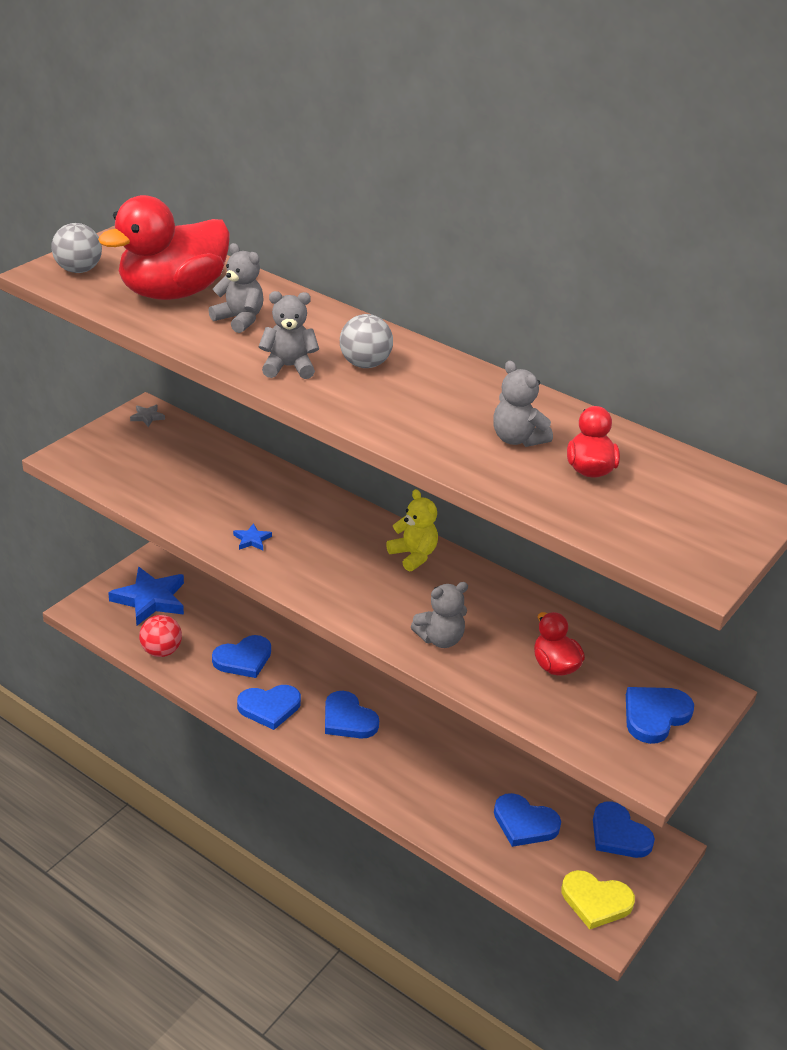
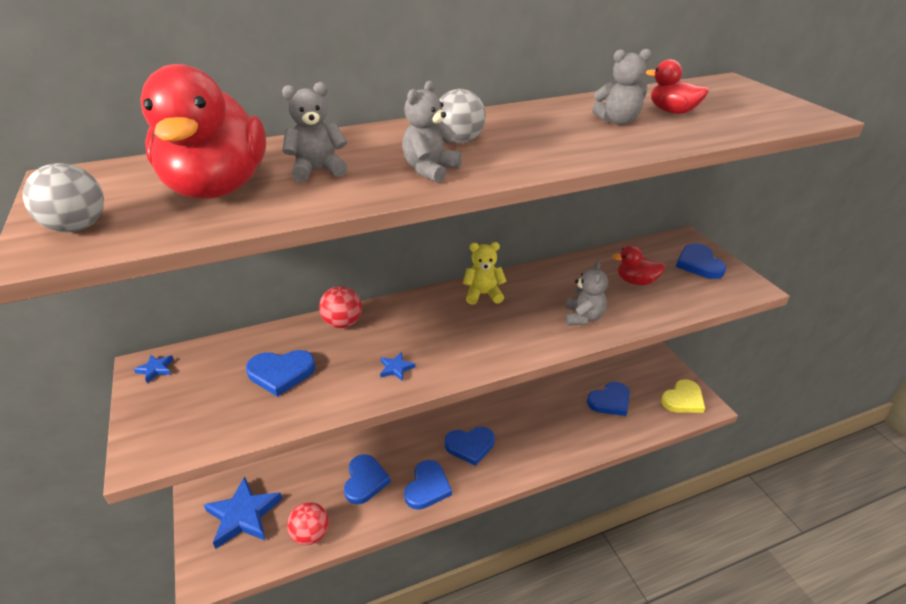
camera: 55 degrees left, 0 degrees up
grey star [130,405,165,427] -> blue star [134,355,174,383]
blue heart [593,801,655,858] -> blue heart moved to [246,350,316,397]
none -> red ball [319,286,362,328]

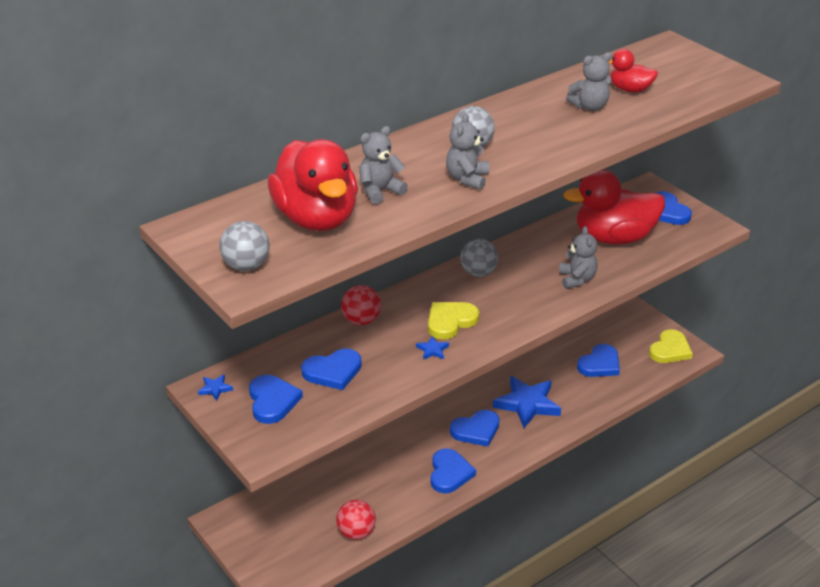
camera: 15 degrees left, 0 degrees up
blue star [204,477,282,549] -> blue star moved to [493,376,561,428]
blue heart [344,454,391,504] -> blue heart moved to [249,375,303,424]
yellow teddy bear [463,242,506,305] -> grey ball [460,239,498,277]
red duck [612,246,665,285] -> red duck [563,169,665,245], size x2.04
none -> yellow heart [428,302,479,340]

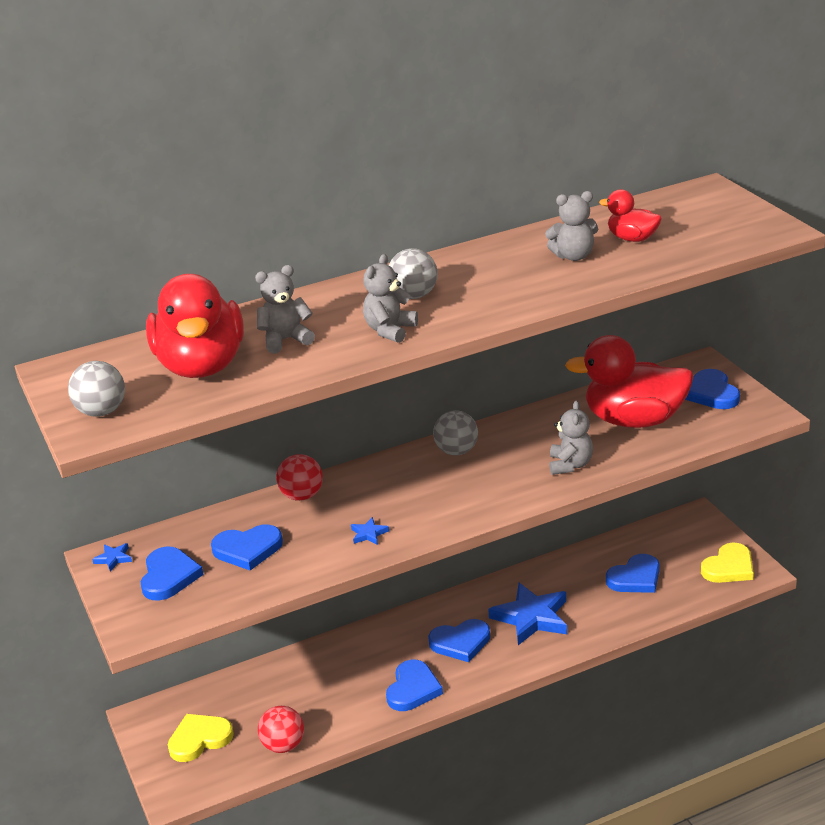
camera: 15 degrees right, 5 degrees down
yellow heart [428,302,479,340] -> yellow heart moved to [168,714,234,762]

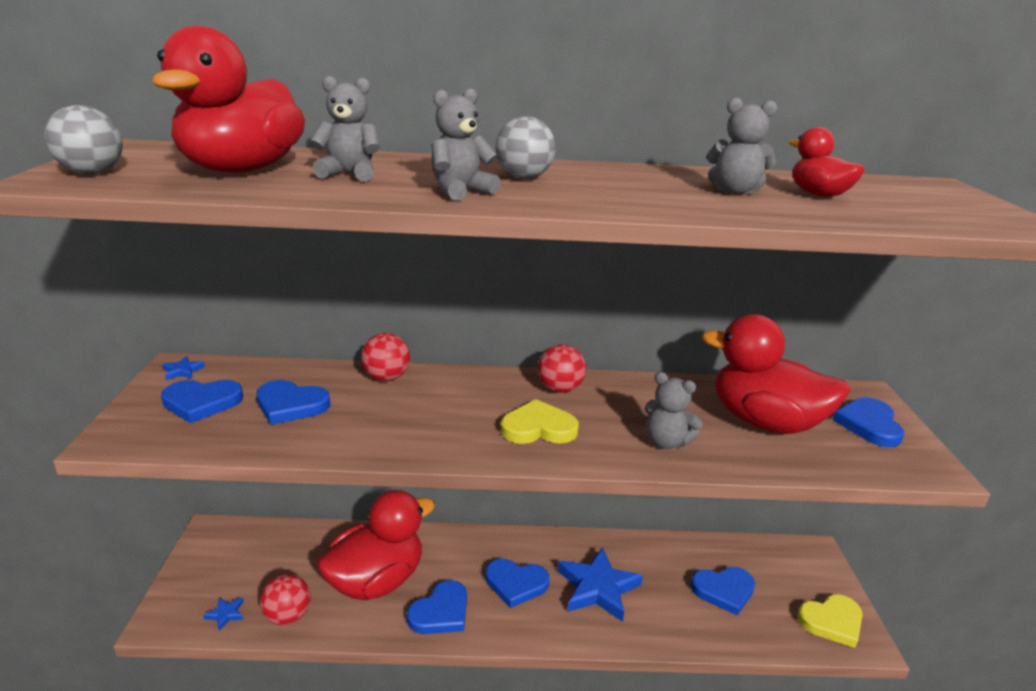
camera: 20 degrees right, 5 degrees down
blue heart [141,546,204,601] -> blue heart turned 60 degrees clockwise [161,380,243,423]
yellow heart [168,714,234,762] -> yellow heart moved to [501,399,579,444]
blue star [351,517,389,545] -> blue star moved to [203,598,244,631]
grey ball [433,410,478,455] -> red ball [538,344,586,393]
grey teddy bear [549,400,593,475] -> grey teddy bear turned 90 degrees clockwise [645,372,703,449]
none -> red duck [317,490,435,600]

